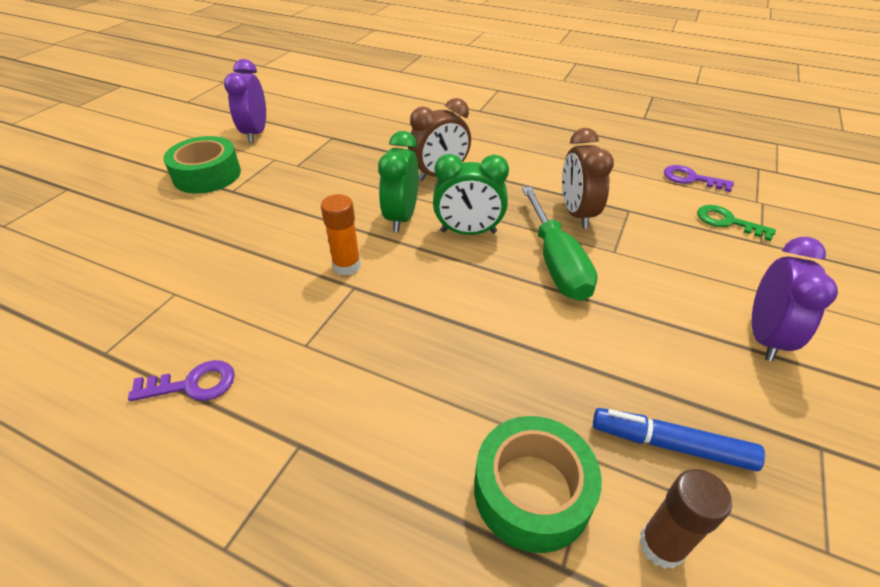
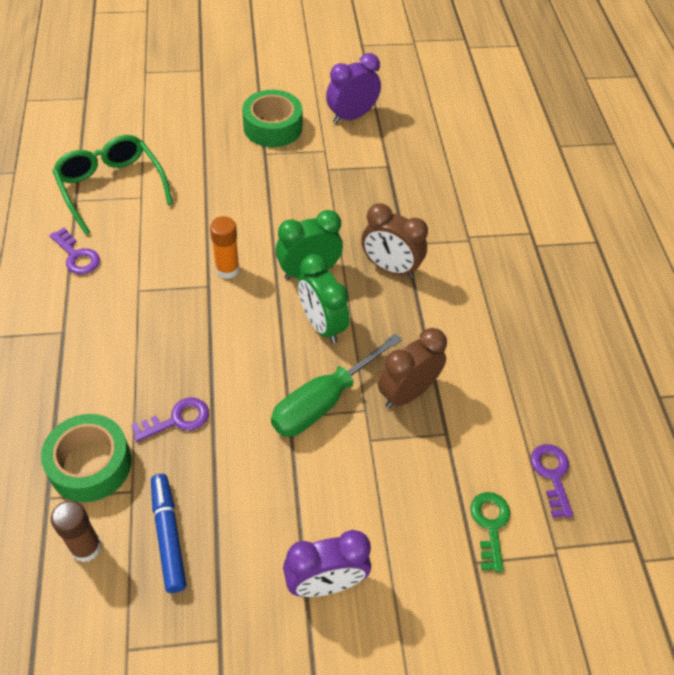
camera: 55 degrees right, 10 degrees up
none -> green glasses [52,135,173,235]
none -> purple key [131,397,209,442]

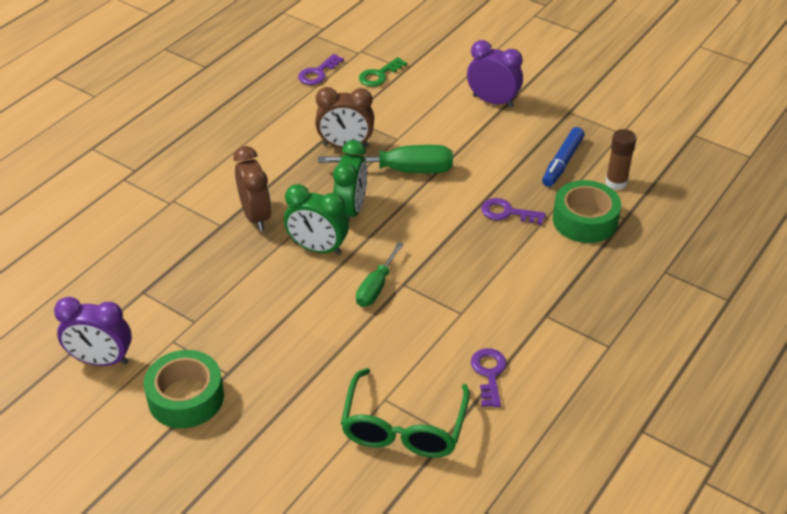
camera: 135 degrees left, 10 degrees down
orange glue stick [210,216,240,279] -> green screwdriver [356,242,404,307]

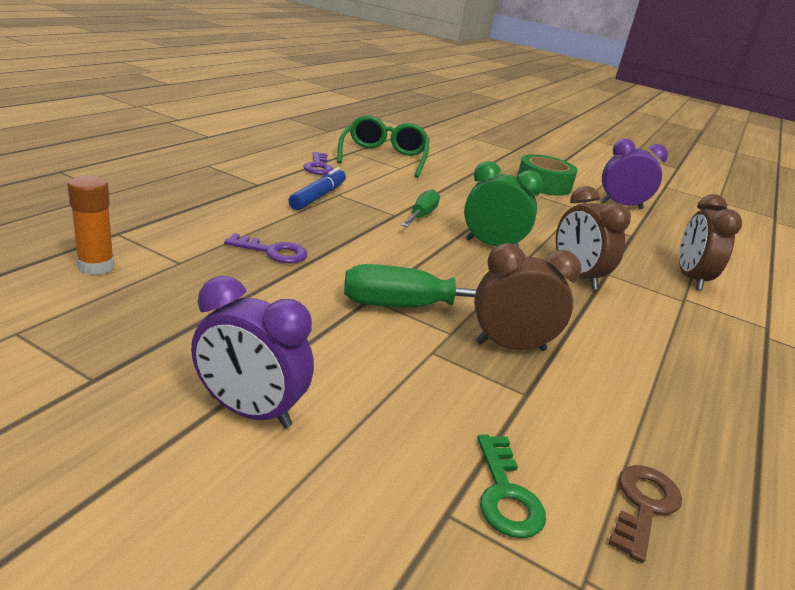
camera: 170 degrees right, 15 degrees down
purple key [298,54,344,85] -> brown key [609,465,682,563]
green clock [333,140,367,222] -> none
green key [359,57,407,87] -> green key turned 135 degrees clockwise [477,435,546,538]
blue marker [542,127,585,187] -> blue marker moved to [288,167,346,210]
green tape [553,180,621,243] -> none
brown glue stick [605,129,636,190] -> orange glue stick [67,175,114,275]
none -> brown clock [679,194,742,290]

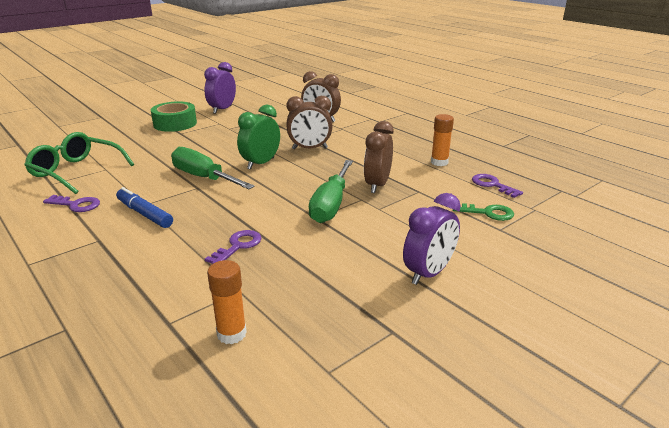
camera: 65 degrees left, 0 degrees up
green screwdriver [401,189,440,227] -> green screwdriver [171,147,255,189], size x1.61
brown key [609,465,682,563] -> purple key [472,174,523,198]
none -> orange glue stick [431,114,454,166]

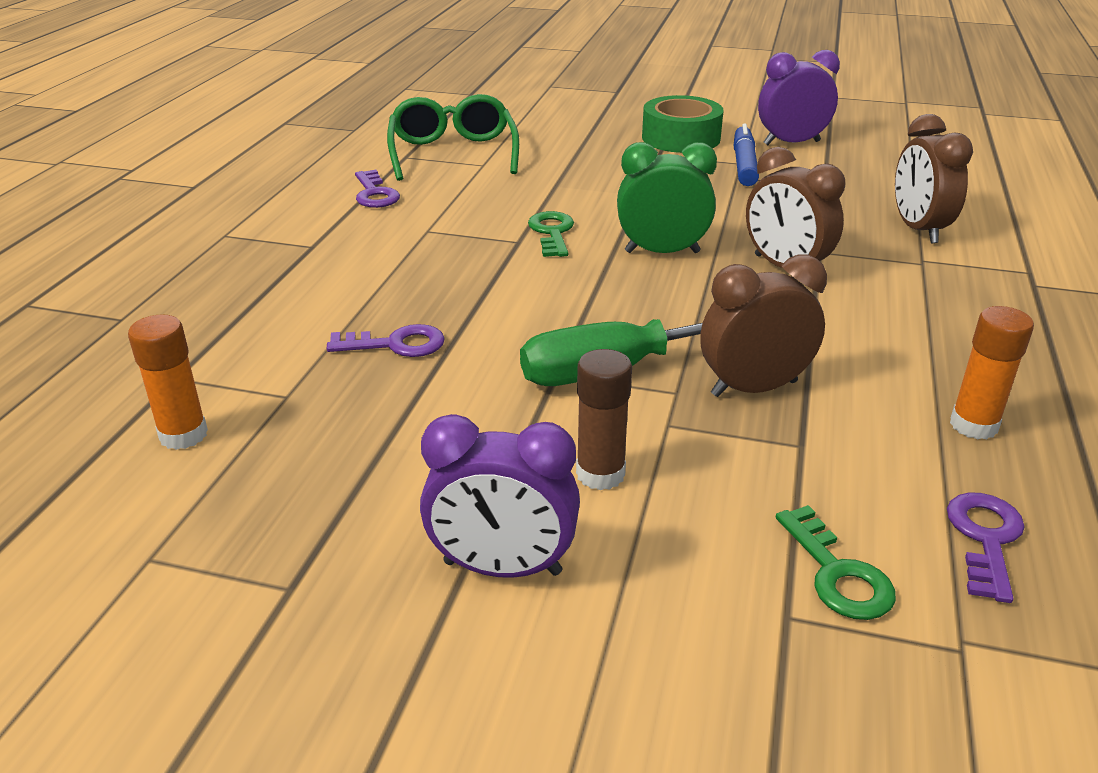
camera: 55 degrees right, 5 degrees up
blue marker [116,187,173,228] -> blue marker moved to [734,124,759,186]
green screwdriver [171,147,255,189] -> green key [528,211,574,257]
none -> brown glue stick [576,349,632,490]

